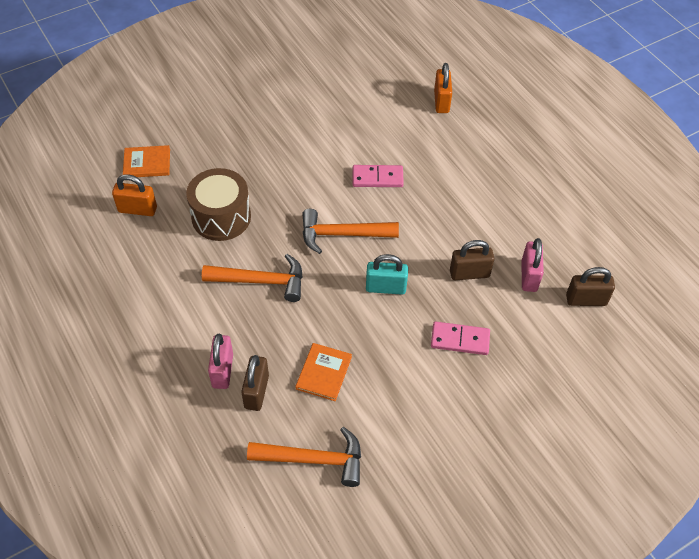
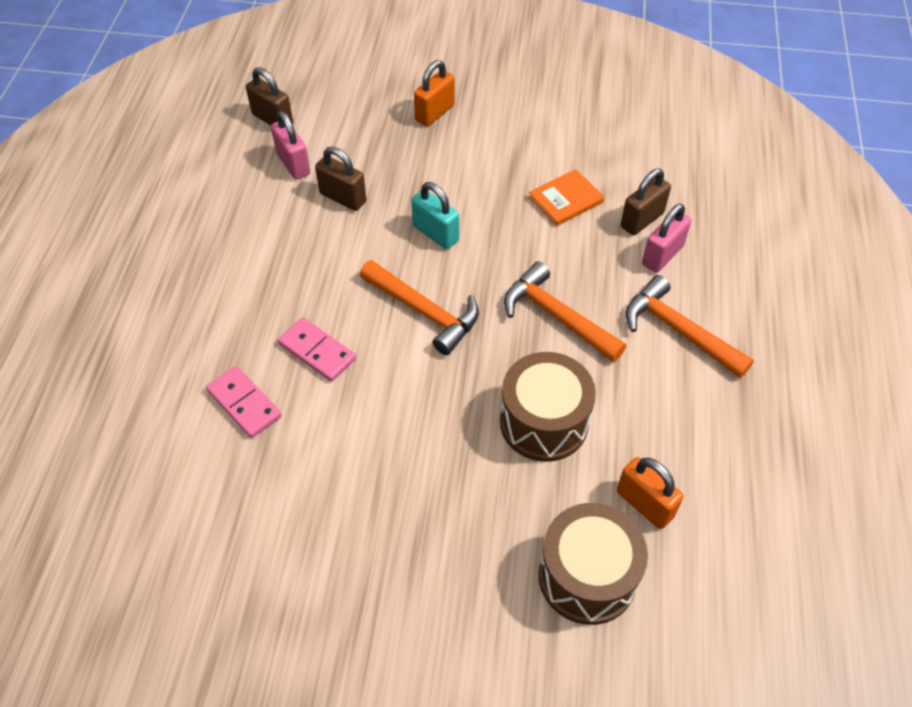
camera: 140 degrees left, 0 degrees up
orange book [123,145,170,177] -> brown drum [538,503,648,625]
orange hammer [247,427,361,487] -> orange hammer moved to [626,275,754,378]
pink domino [431,322,490,355] -> pink domino moved to [206,366,282,438]
orange padlock [434,63,452,113] -> orange padlock moved to [414,60,455,127]
pink padlock [521,238,544,292] -> pink padlock turned 75 degrees counterclockwise [271,111,311,179]

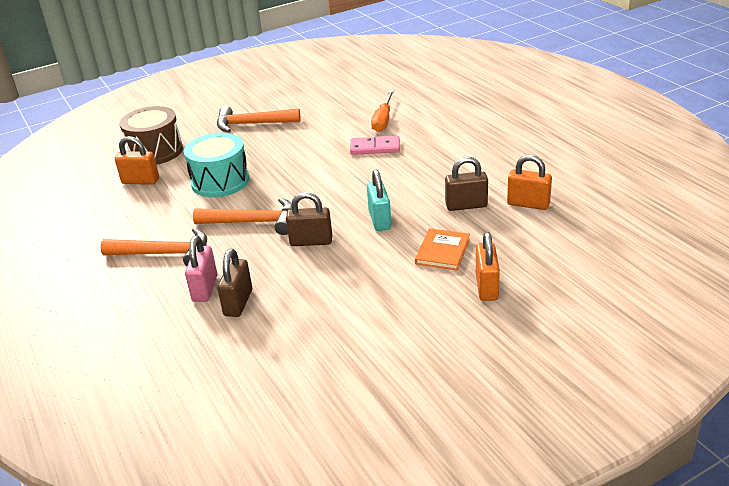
camera: 145 degrees right, 20 degrees down
pink domino [206,366,282,438] -> orange screwdriver [371,90,394,132]
brown padlock [246,67,293,126] -> brown padlock moved to [286,192,332,246]
pink padlock [271,111,311,179] -> orange padlock [507,155,552,210]
orange hammer [360,260,479,355] -> orange hammer moved to [217,106,300,132]
turquoise padlock [411,182,459,249] -> turquoise padlock turned 75 degrees clockwise [367,169,391,231]
brown drum [500,352,596,462] -> turquoise drum [184,133,249,197]
orange book [529,169,604,226] -> orange book moved to [415,228,470,270]

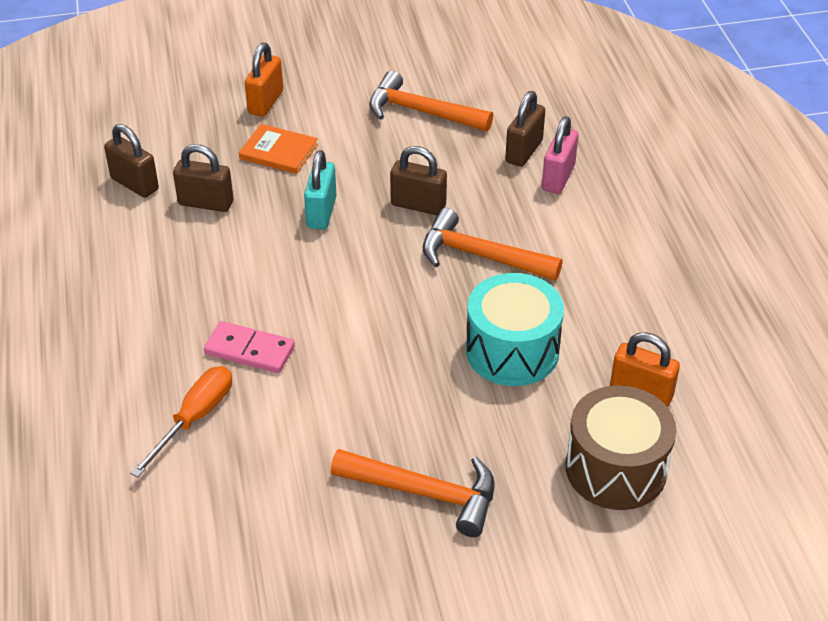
camera: 165 degrees left, 10 degrees up
orange hammer [101,228,207,266] -> orange hammer moved to [369,71,493,131]
orange book [415,228,470,270] -> orange book turned 75 degrees clockwise [239,124,318,174]
orange padlock [507,155,552,210] -> brown padlock [104,124,159,198]

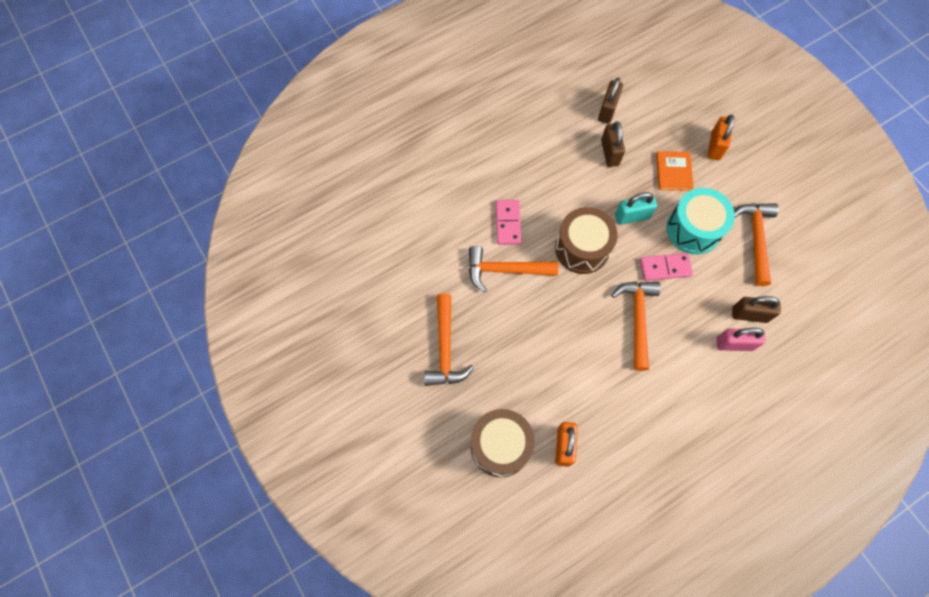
camera: 70 degrees right, 25 degrees up
orange screwdriver [130,366,232,477] -> none
orange padlock [245,43,283,117] -> orange padlock turned 75 degrees counterclockwise [708,115,734,160]
brown padlock [390,146,447,215] -> pink domino [640,253,693,281]
turquoise drum [466,273,564,386] -> turquoise drum moved to [667,188,735,254]
none -> orange hammer [469,246,559,292]
none -> brown drum [555,207,618,274]

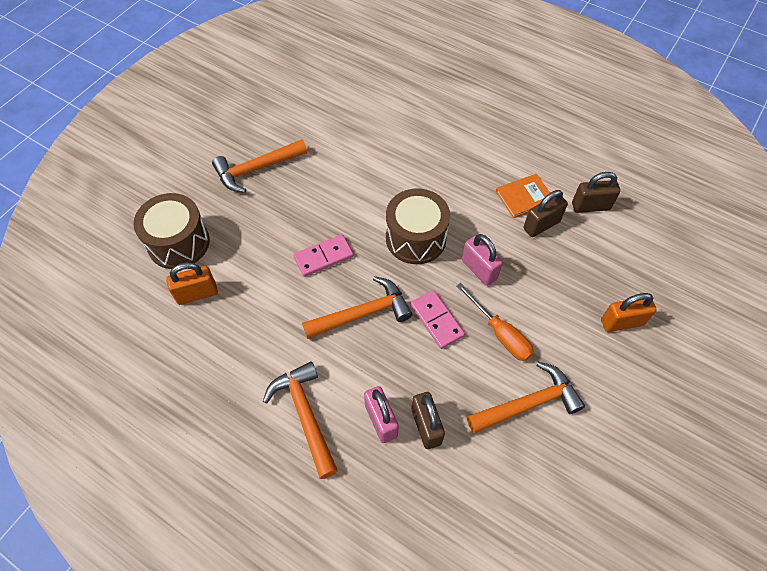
camera: 65 degrees right, 10 degrees down
orange hammer [469,246,559,292] -> orange hammer moved to [263,361,338,479]
pink domino [496,200,521,245] -> pink domino moved to [293,234,354,277]
turquoise padlock [615,192,657,225] -> pink padlock [462,234,503,286]
orange book [656,151,694,191] -> orange book moved to [496,174,550,218]
turquoise drum [667,188,735,254] -> orange screwdriver [456,283,534,361]

